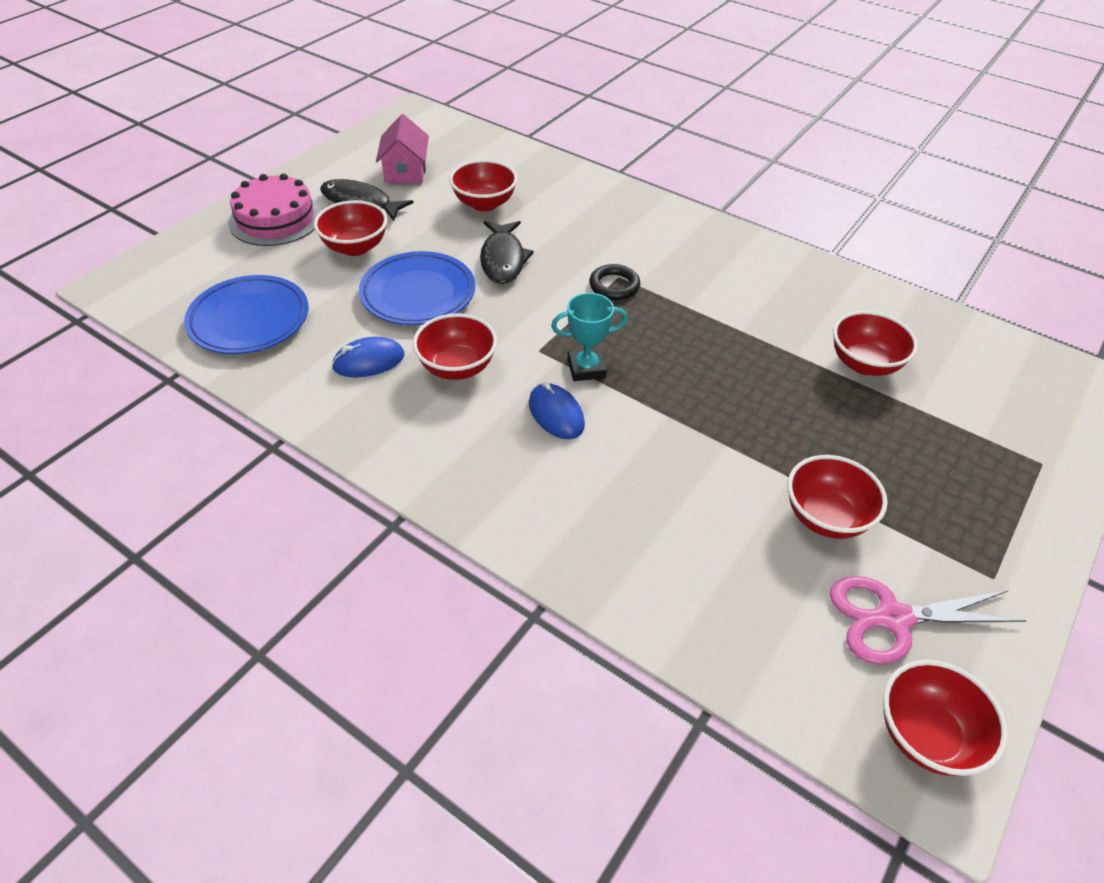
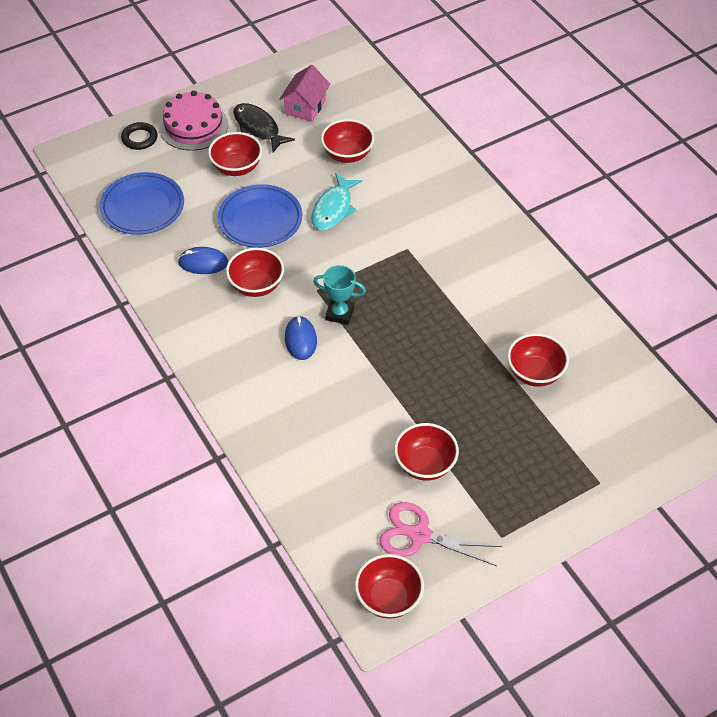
camera: 25 degrees right, 5 degrees up
black fish [480,221,534,284] -> turquoise fish [311,173,362,231]
black ring [589,264,640,300] -> black ring moved to [121,122,158,150]

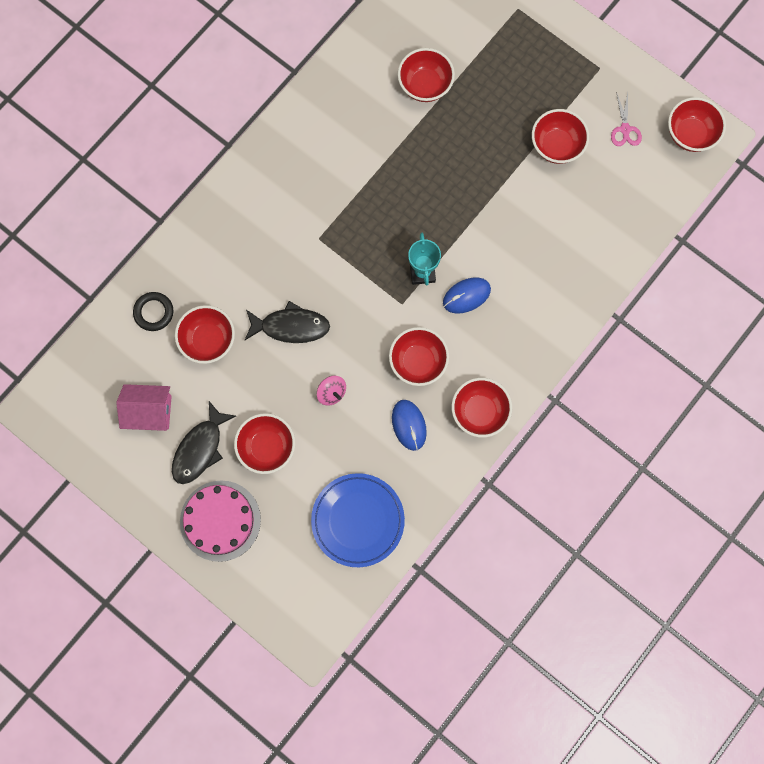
camera: 110 degrees left, 25 degrees up
black ring [121,122,158,150] -> black ring moved to [133,292,174,331]
blue plate [218,184,302,248] -> pink spinning top [317,376,346,405]
turquoise fish [311,173,362,231] -> black fish [245,301,330,343]
pink scissors [379,502,502,566] -> pink scissors [611,92,642,146], size x0.58
none -> red bowl [452,378,512,438]

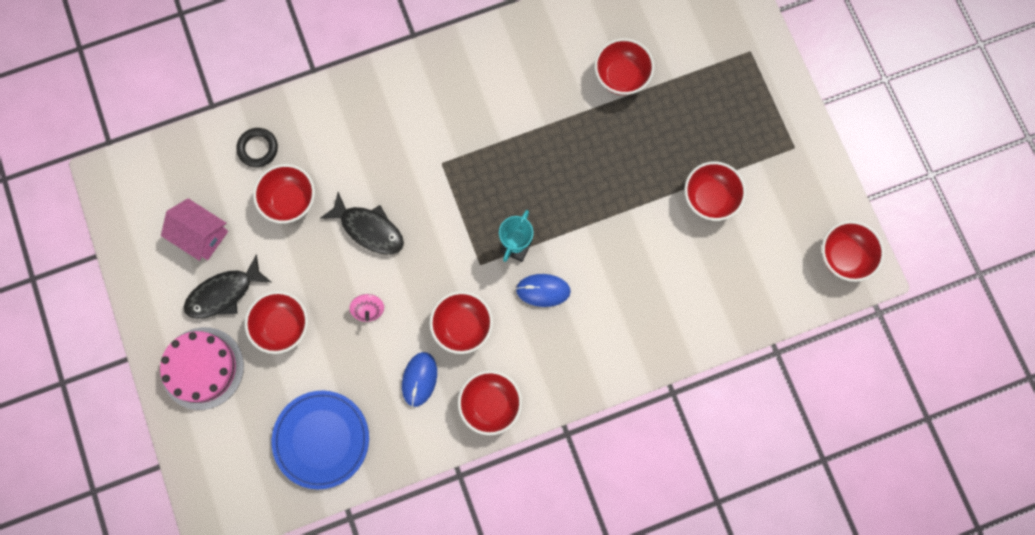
camera: 30 degrees right, 0 degrees up
pink scissors [611,92,642,146] -> none

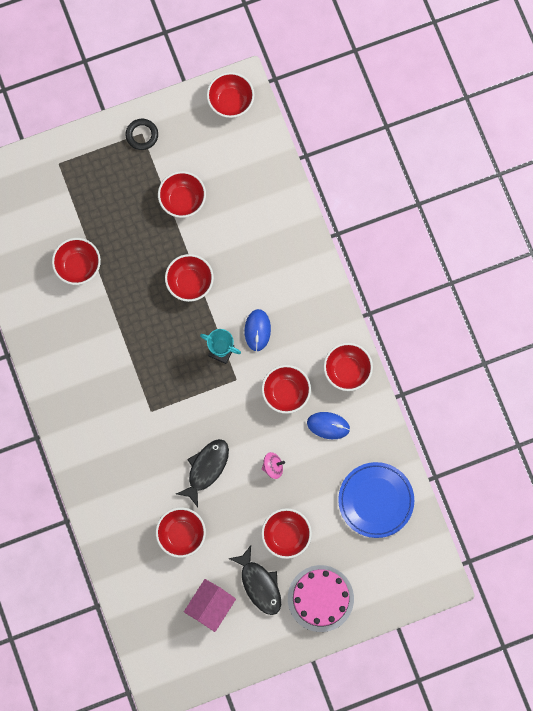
camera: 90 degrees left, 0 degrees up
black ring [236,128,278,167] -> black ring moved to [126,119,158,150]
none -> red bowl [165,254,214,302]

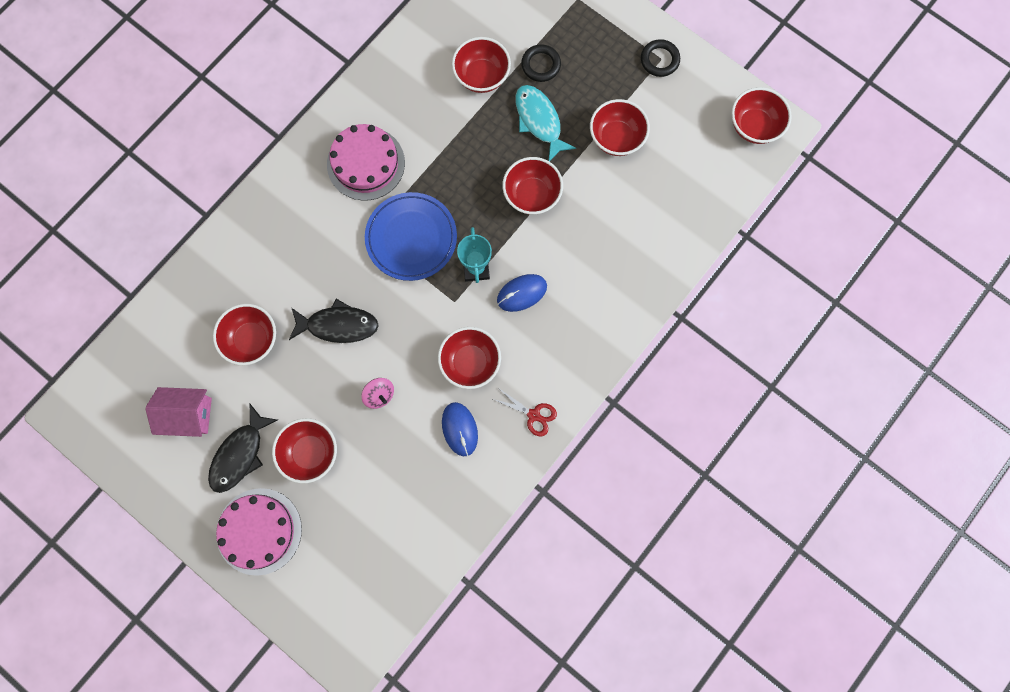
camera: 60 degrees right, 0 degrees up
red bowl [324,343,373,391] -> red scissors [493,389,557,437]
blue plate [338,462,414,538] -> blue plate moved to [365,192,457,281]
none -> pink cake [327,124,405,201]
none -> turquoise fish [515,85,576,162]
none -> black ring [521,44,561,82]

